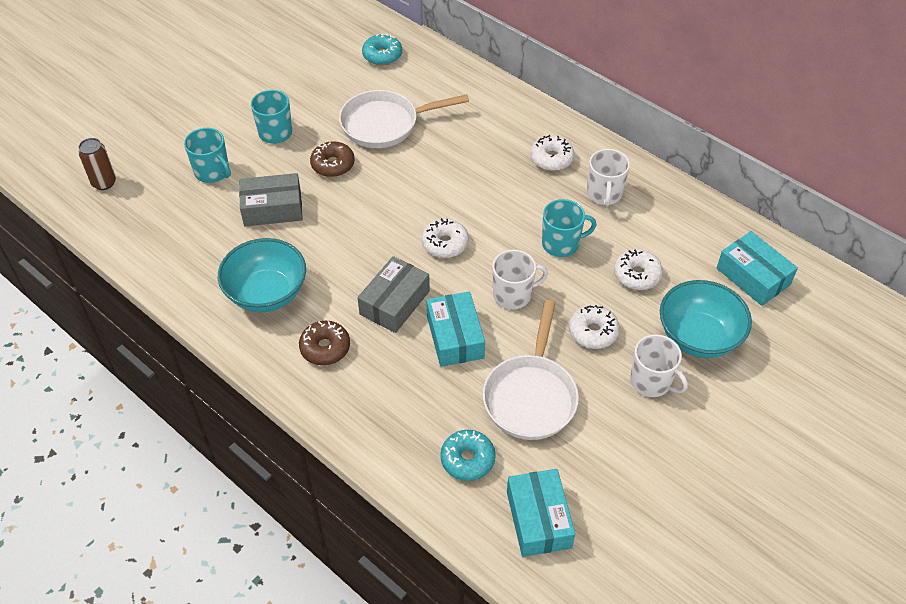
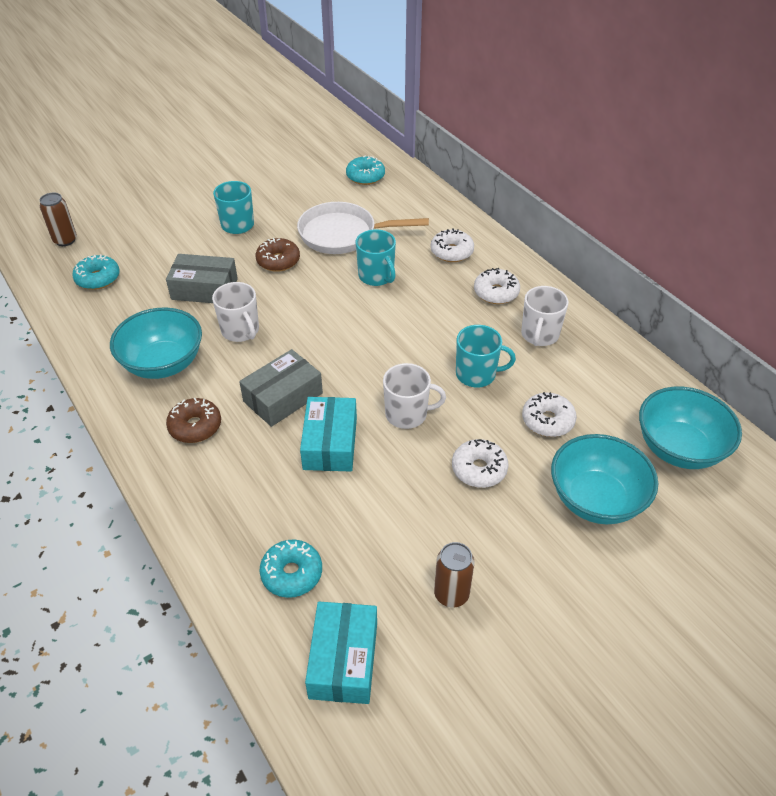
camera: 15 degrees right, 5 degrees down
turquoise mug [184,128,231,183] -> turquoise mug moved to [356,229,396,286]
white donut [422,218,469,258] -> white donut moved to [431,228,474,262]
white pan [483,300,579,440] -> none
white mug [630,334,688,397] -> white mug moved to [212,282,259,342]
turquoise box [717,231,798,306] -> turquoise bowl [639,387,742,469]
none -> turquoise donut [72,254,120,290]
none -> brown can [434,542,475,607]

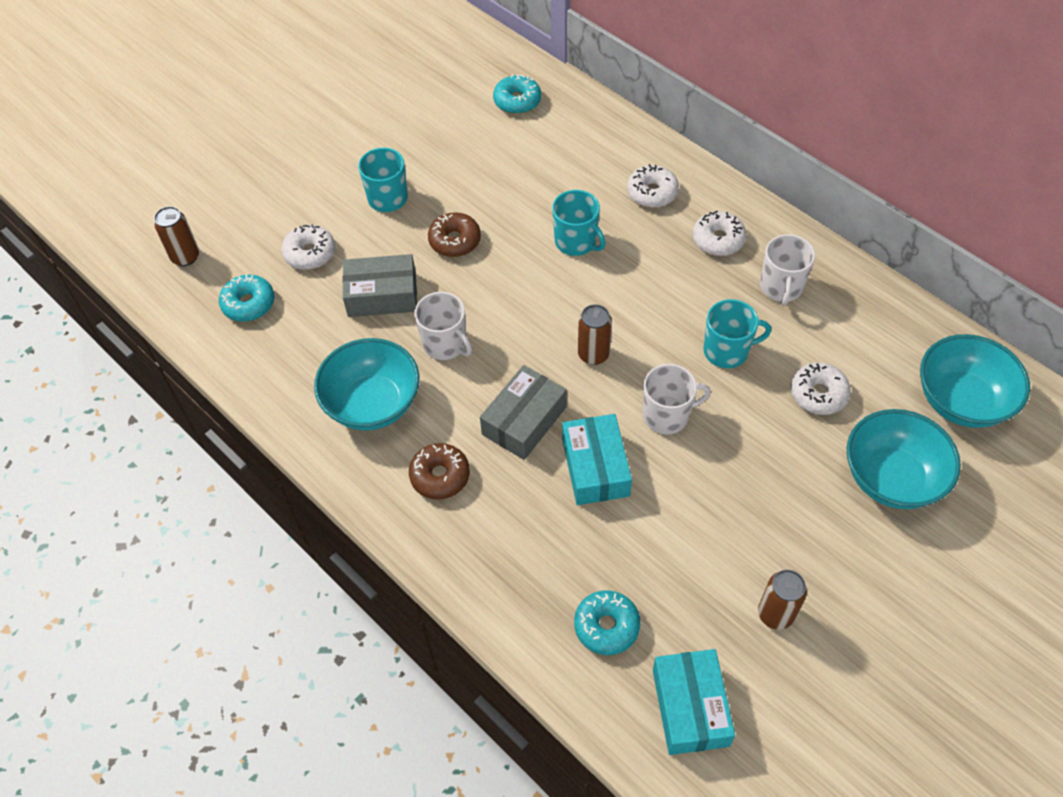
camera: 10 degrees left, 10 degrees up
white pan [297,202,429,254] -> none
white donut [452,439,509,488] -> white donut moved to [281,224,335,270]
none -> brown can [578,304,612,365]

